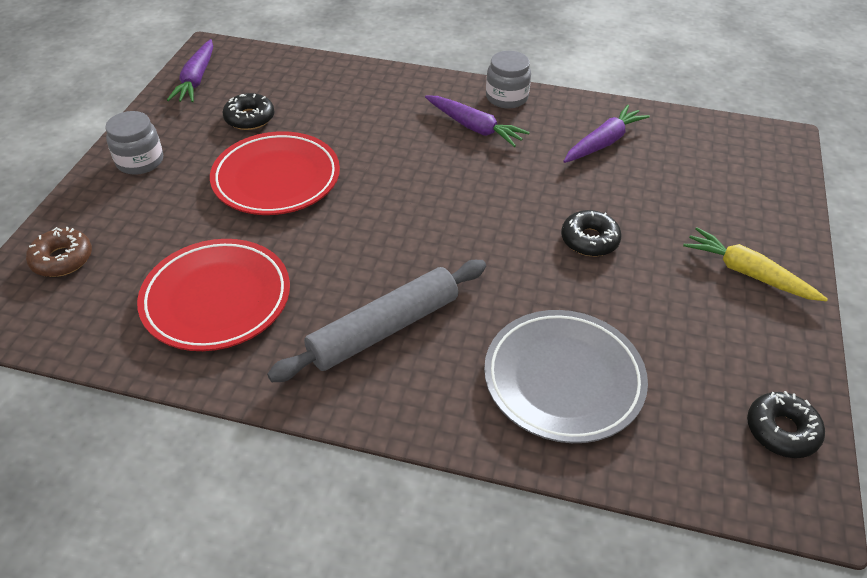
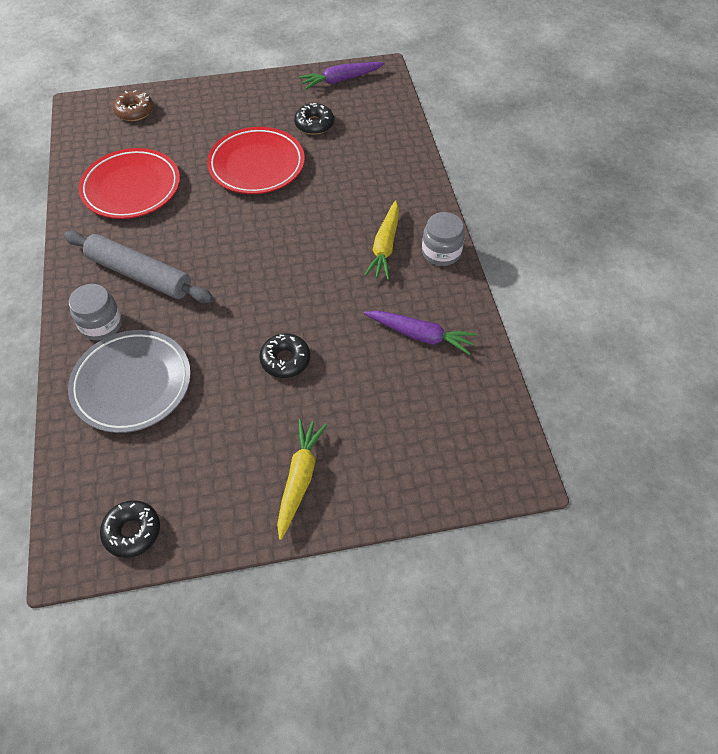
camera: 65 degrees right, 10 degrees up
grey jar [105,111,163,175] -> grey jar moved to [69,284,122,340]
purple carrot [425,96,530,147] -> yellow carrot [364,200,399,280]

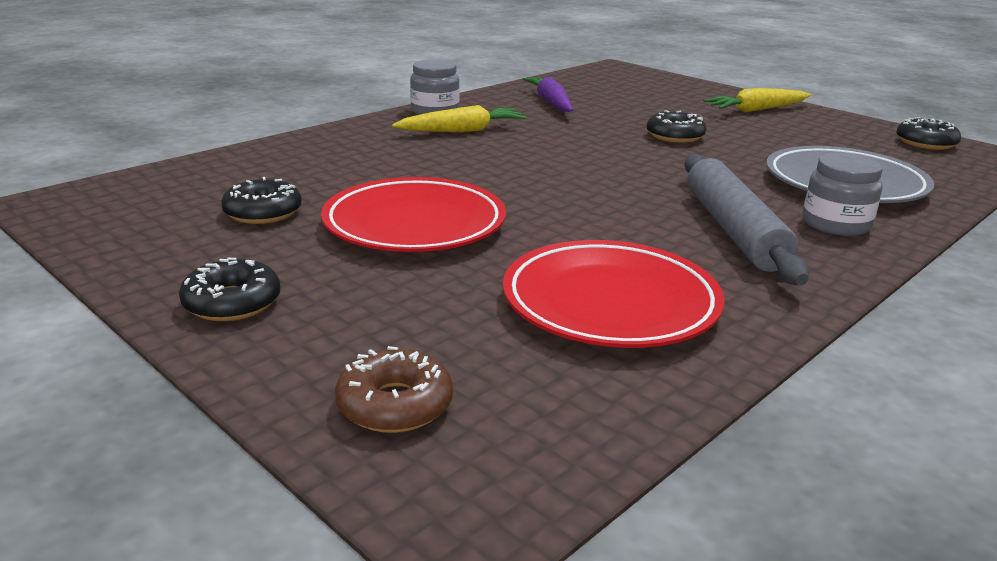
camera: 125 degrees left, 30 degrees down
purple carrot [299,62,385,89] -> none
none -> black donut [179,258,280,321]

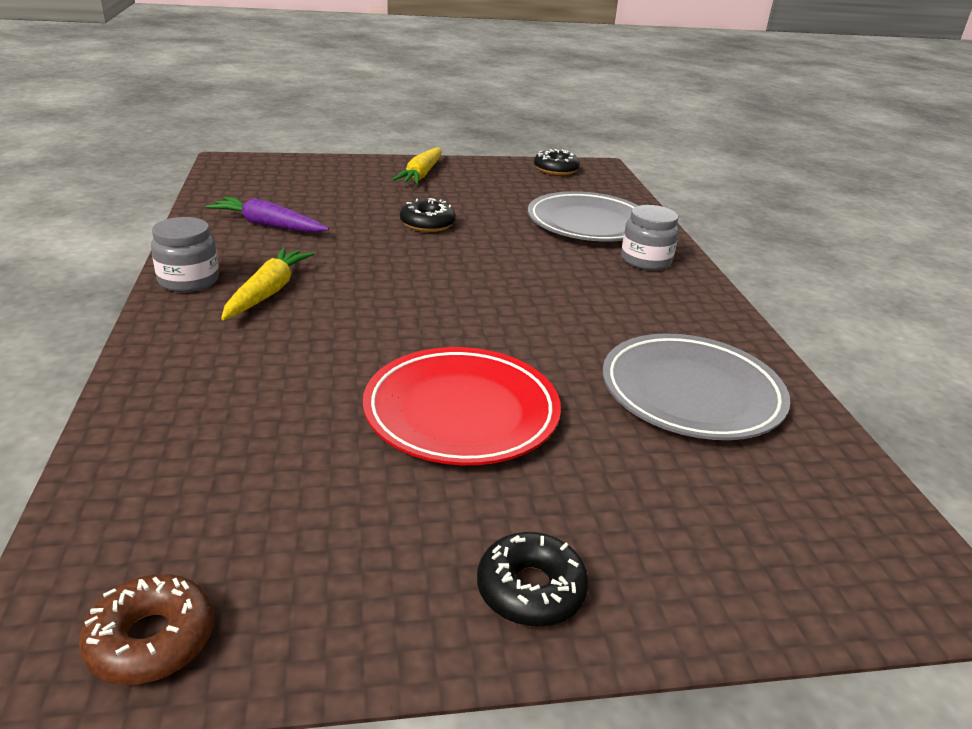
camera: 55 degrees left, 5 degrees up
black donut [221,177,302,224] -> none
brown donut [335,346,453,433] -> brown donut moved to [79,574,214,685]
red plate [503,240,724,348] -> grey plate [603,333,790,440]
grey rolling pin [684,154,809,285] -> none

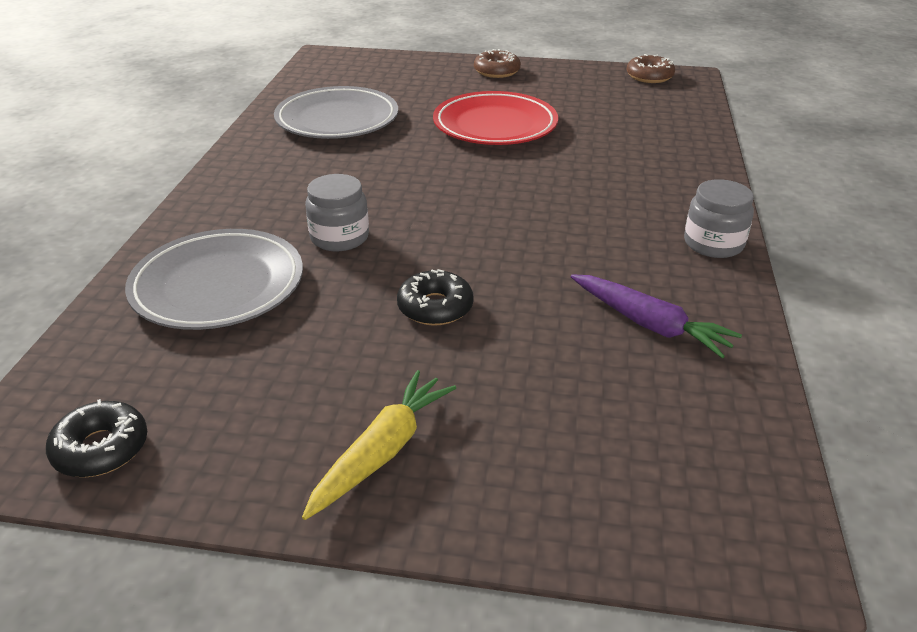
camera: 160 degrees left, 5 degrees up
yellow carrot [221,247,314,320] -> none
black donut [477,532,589,627] -> brown donut [474,49,521,78]
grey jar [621,205,679,270] -> grey jar moved to [305,174,369,251]

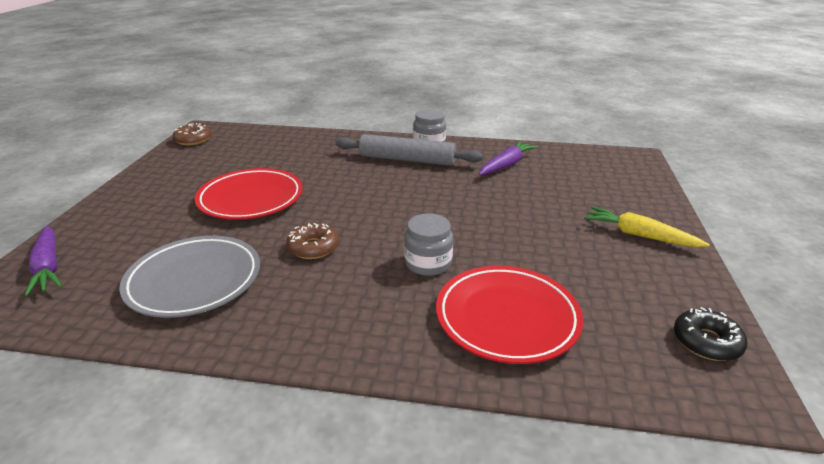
camera: 90 degrees left, 5 degrees down
grey plate [125,229,303,330] -> red plate [436,266,583,364]
black donut [397,269,474,326] -> none
brown donut [474,49,521,78] -> brown donut moved to [286,223,339,259]
none -> purple carrot [25,226,62,296]
none -> grey rolling pin [335,134,483,166]

